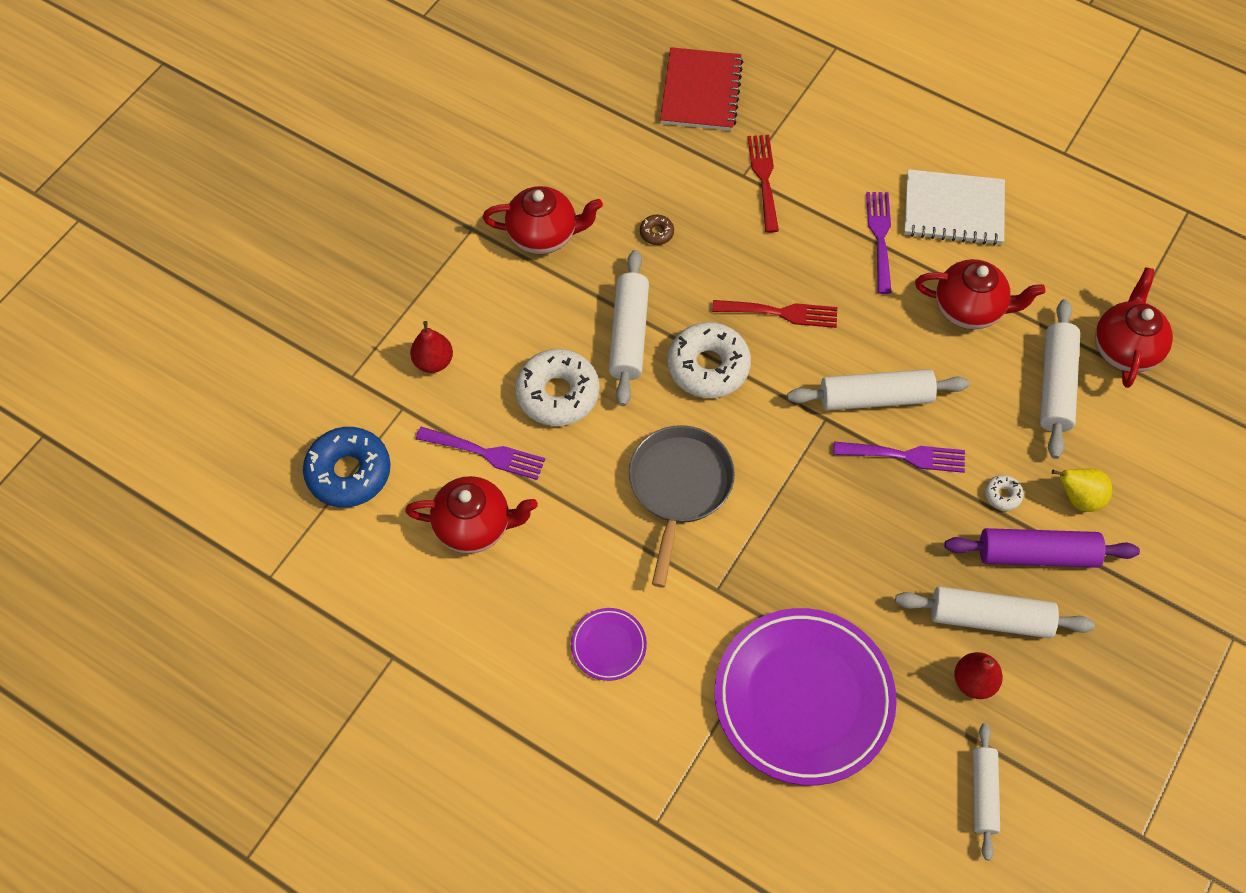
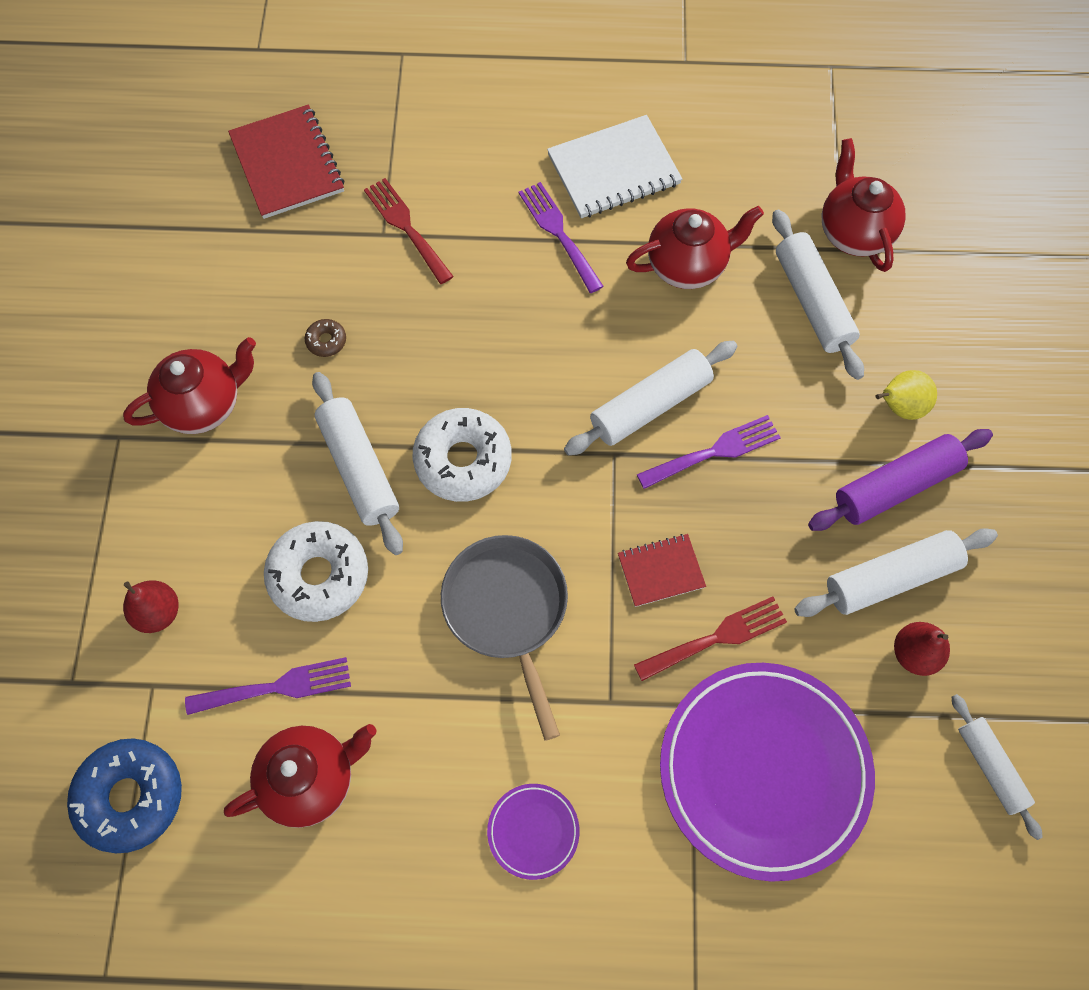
camera: 30 degrees left, 5 degrees up
red fork [712,300,837,328] -> red fork moved to [634,596,787,681]
white donut [985,475,1024,511] -> none
none -> red notebook [618,534,706,607]

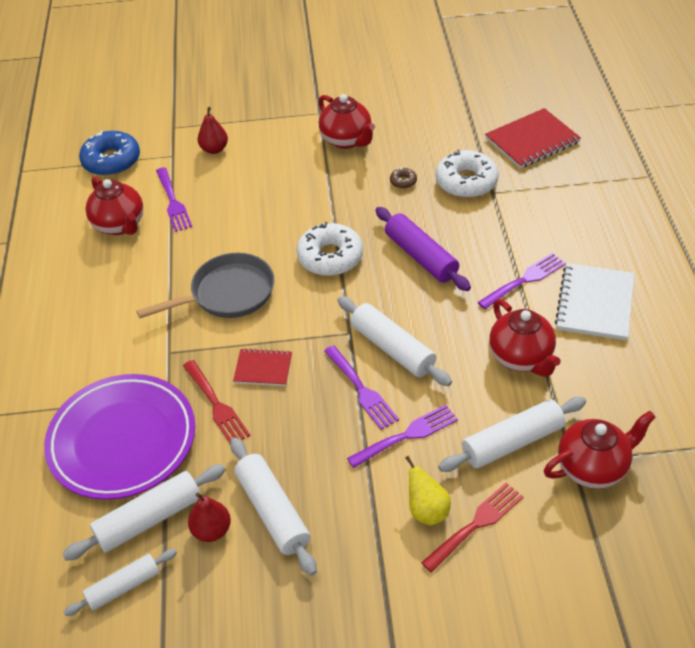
camera: 85 degrees right, 20 degrees down
white donut [264,521,368,622] -> white donut moved to [436,149,499,198]
white rolling pin [312,372,403,555] -> white rolling pin moved to [62,464,226,561]
red fork [364,178,454,284] -> red fork moved to [421,482,524,573]
purple plate [487,784,579,880] -> none
white notebook [547,115,682,218] -> white notebook turned 45 degrees clockwise [555,263,634,340]
red notebook [618,534,706,607] -> red notebook turned 60 degrees counterclockwise [233,348,292,386]
purple rolling pin [808,429,993,531] -> purple rolling pin moved to [376,207,471,291]
none -> purple fork [347,405,458,468]

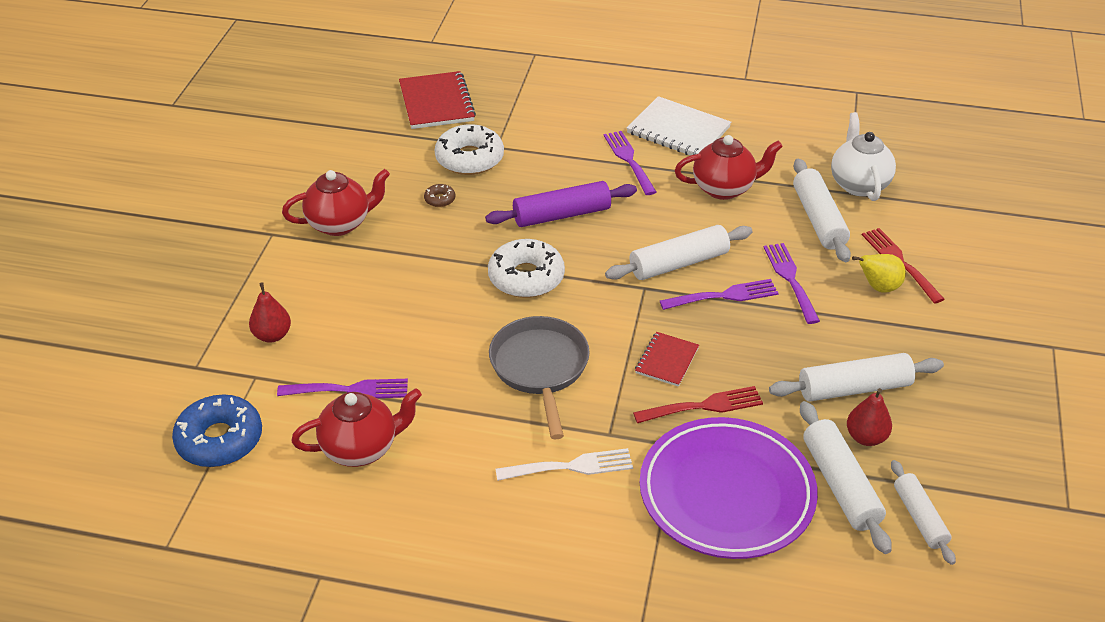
camera: 75 degrees left, 5 degrees down
red teapot [544,411,656,489] -> white teapot [831,112,896,201]
none -> white fork [496,448,633,481]

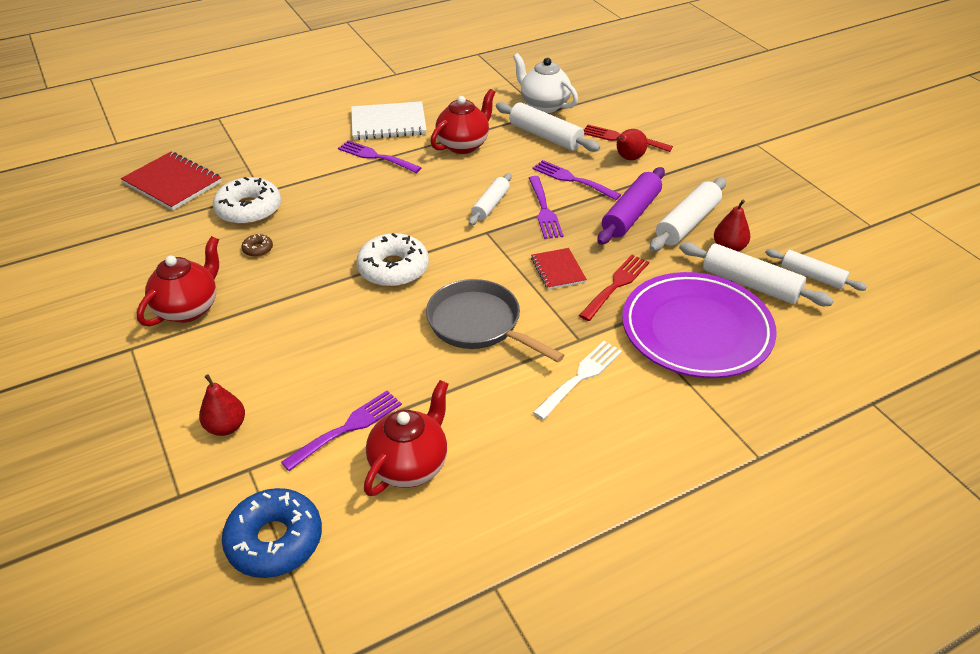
camera: 40 degrees left, 0 degrees up
purple rolling pin [485,181,637,227] -> purple rolling pin moved to [597,167,665,245]
white rolling pin [605,225,752,280] -> white rolling pin [469,173,511,225], size x0.65
purple fork [660,279,779,310] -> purple fork turned 135 degrees clockwise [529,176,564,239]
yellow pear [852,254,906,293] -> red pear [616,129,648,160]

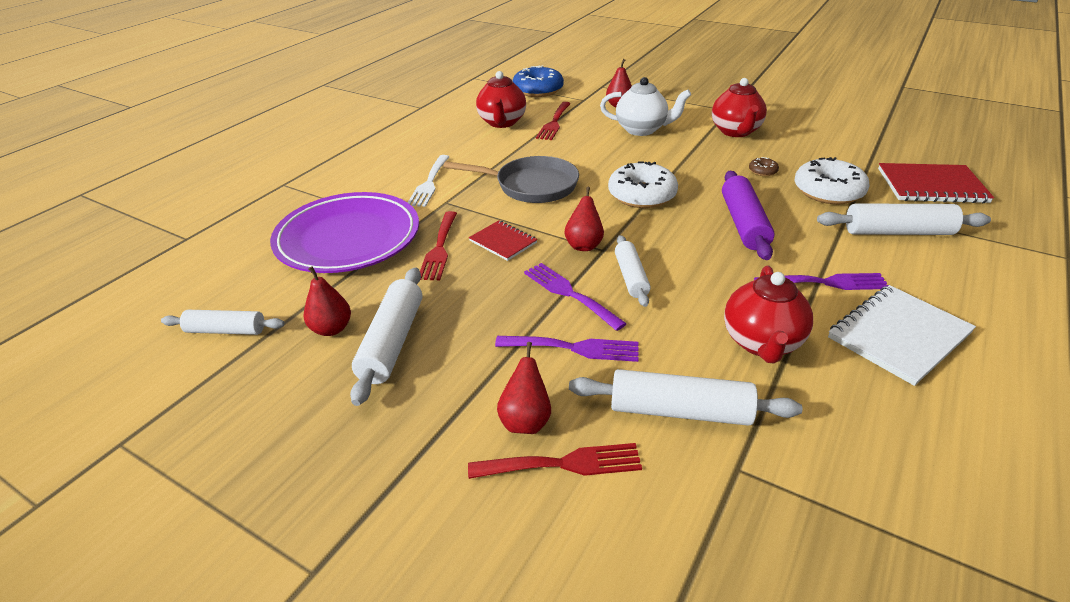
camera: 150 degrees right, 5 degrees down
purple fork [281,391,402,471] -> red fork [536,102,571,140]
white teapot [513,53,578,113] -> white teapot moved to [600,77,691,136]
purple rolling pin [597,167,665,245] -> purple rolling pin moved to [722,171,775,260]
white rolling pin [679,242,834,306] -> white rolling pin moved to [817,203,991,235]
none -> red pear [564,187,604,251]

